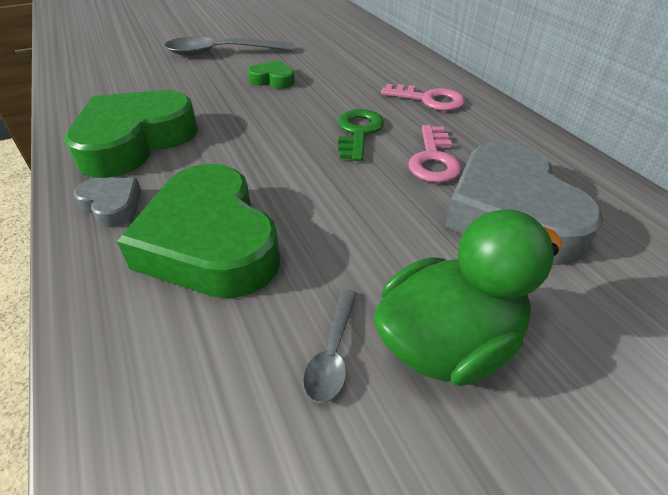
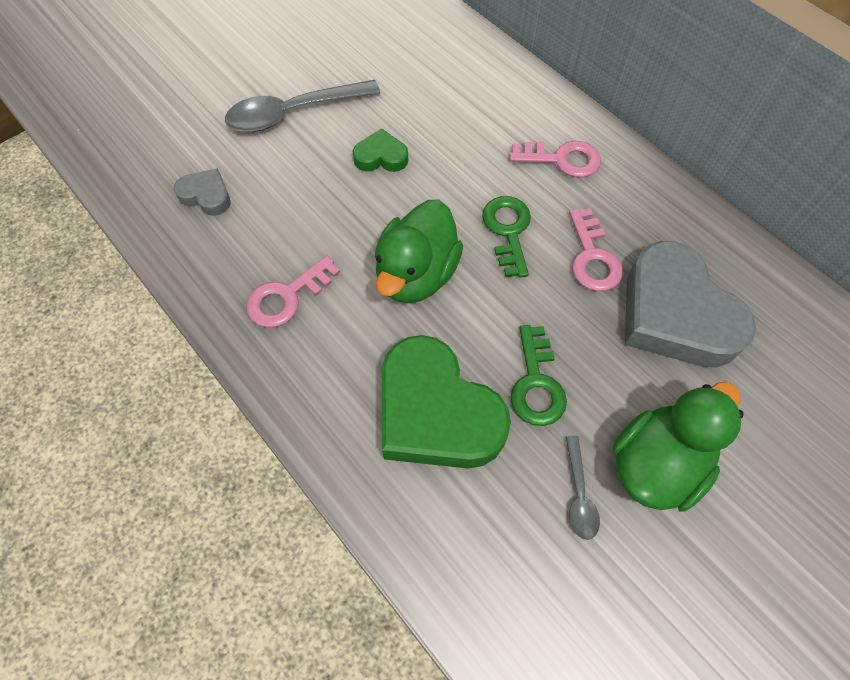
camera: 15 degrees left, 20 degrees up
green heart [65,90,198,178] -> pink key [246,256,340,328]
grey heart [74,178,142,227] -> grey heart moved to [174,168,231,216]
none -> green duck [375,199,463,303]
none -> green key [511,325,567,426]

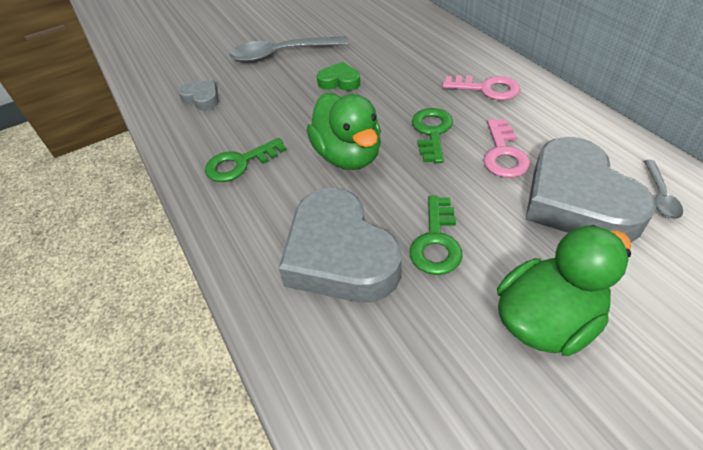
camera: 15 degrees right, 15 degrees down
pink key [246,256,340,328] -> green key [205,138,286,182]
green duck [375,199,463,303] -> green duck turned 60 degrees counterclockwise [307,93,381,170]
green heart [382,335,511,468] -> grey heart [278,188,402,303]
grey spoon [566,436,600,540] -> grey spoon moved to [644,160,683,219]

